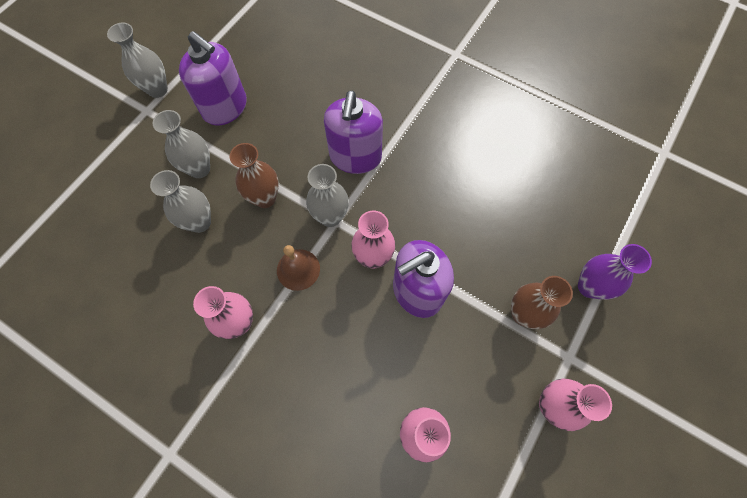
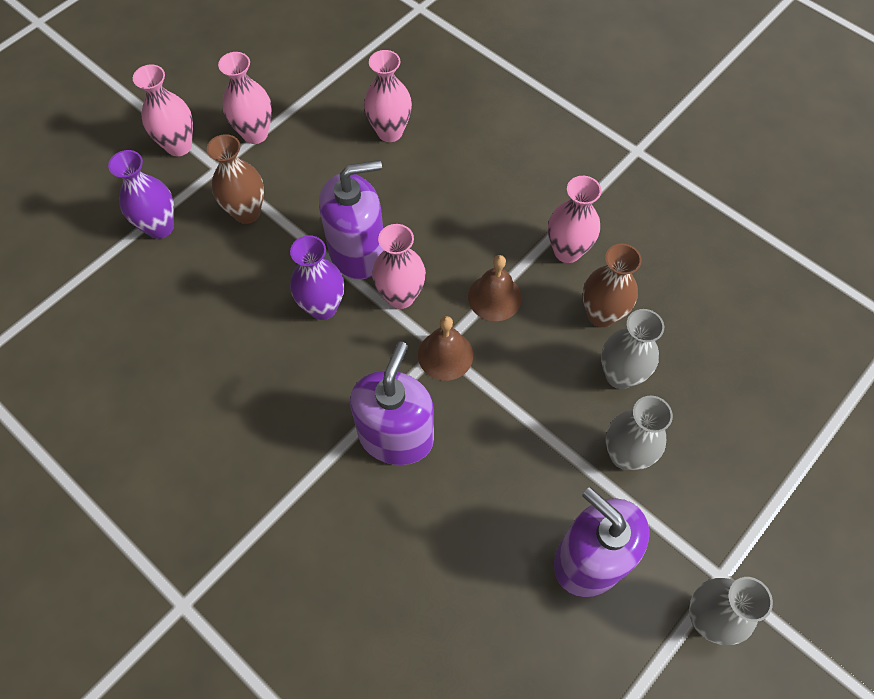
camera: 170 degrees left, 5 degrees down
brown vase [230,143,279,208] -> brown vase moved to [583,244,642,328]
grey vase [306,164,349,227] -> brown bell [418,316,473,381]
none -> pink vase [133,65,193,156]
none -> purple vase [290,235,344,320]

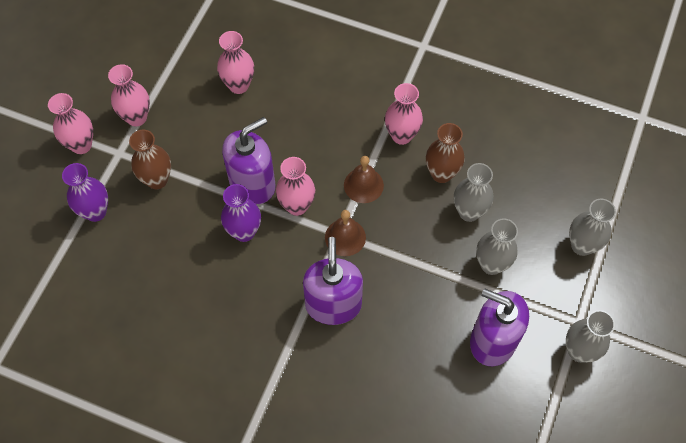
camera: 20 degrees left, 0 degrees up
none -> grey vase [569,199,616,256]

